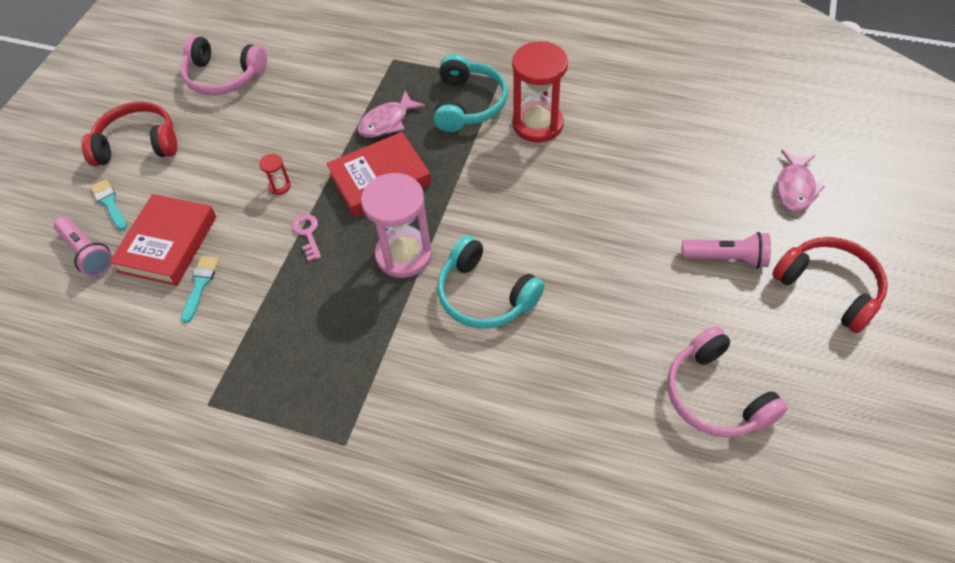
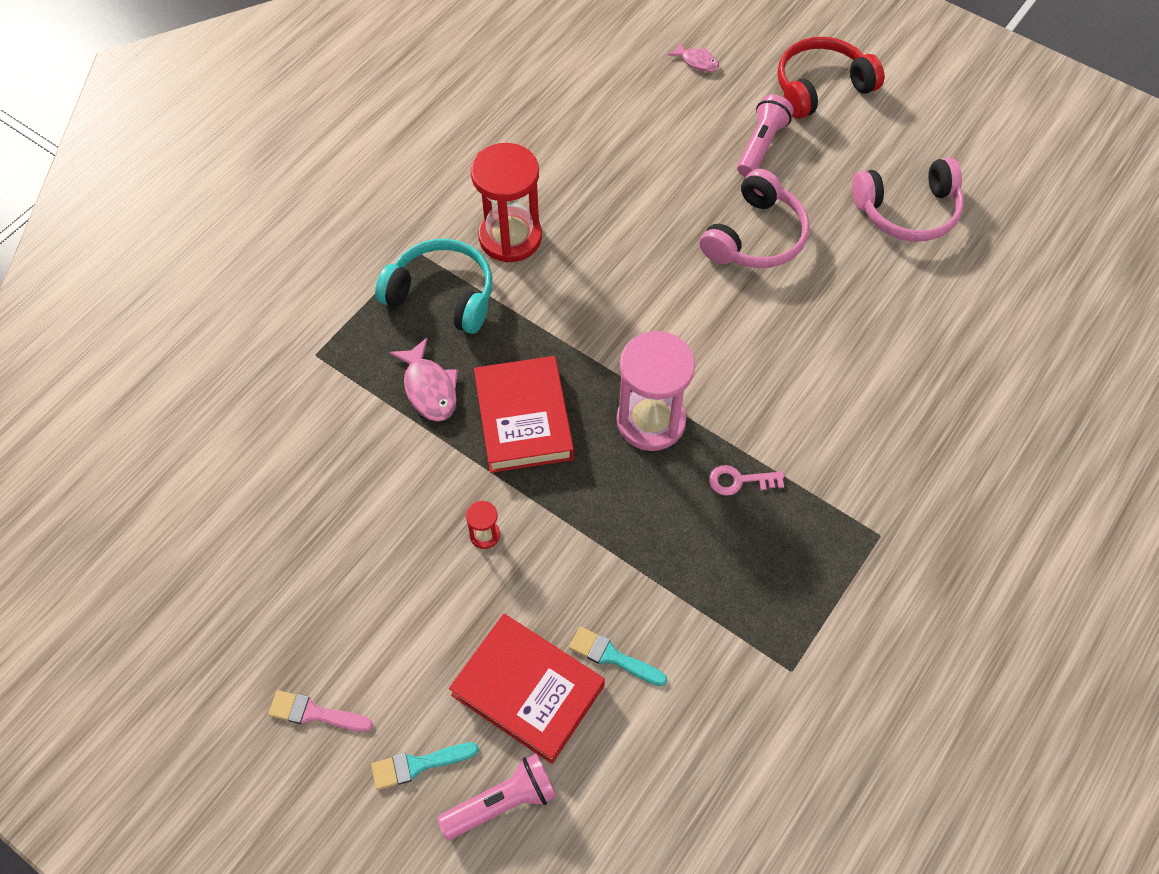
camera: 75 degrees left, 5 degrees up
red headphones [81,102,177,166] -> pink brush [268,690,373,732]
pink headphones [180,36,267,96] -> pink headphones moved to [700,169,810,268]
pink key [292,214,321,261] -> pink key moved to [709,465,784,496]
turquoise headphones [437,235,545,328] -> none
pink fish [776,150,825,211] -> pink fish [668,41,719,72], size x0.63

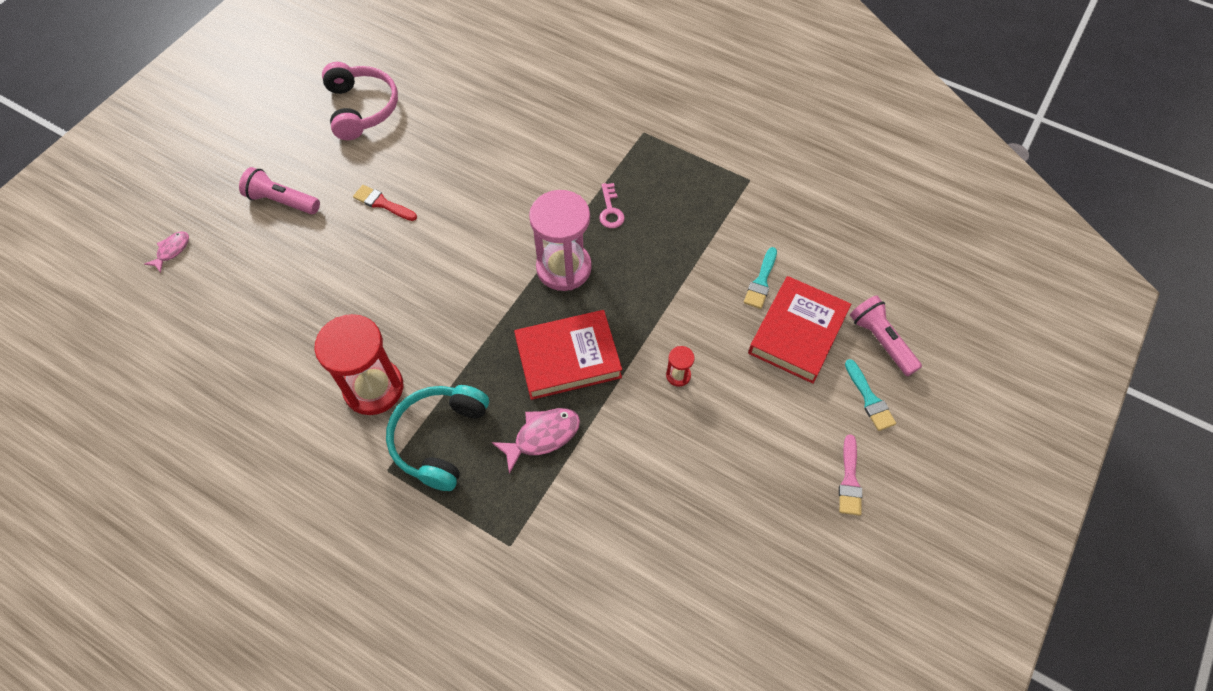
camera: 95 degrees left, 0 degrees up
pink headphones [700,169,810,268] -> red brush [353,185,417,221]
red headphones [778,37,884,119] -> none

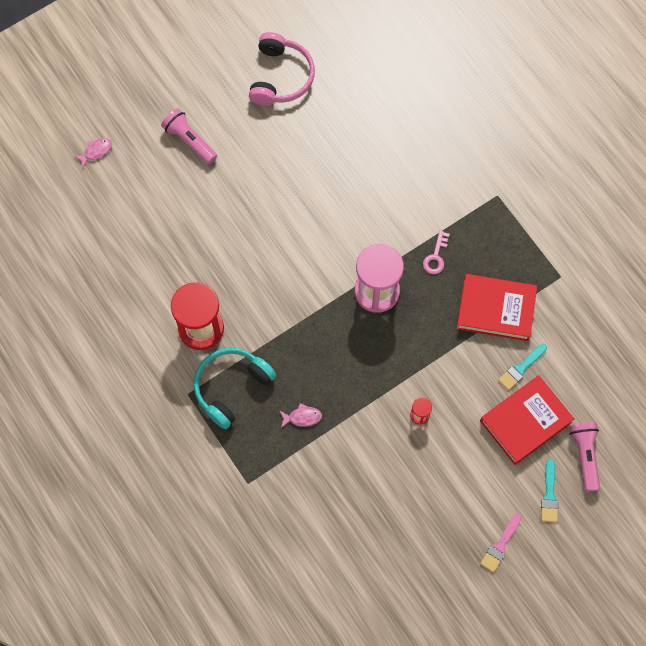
camera: 25 degrees right, 10 degrees up
red brush [353,185,417,221] -> none
pink fish [492,408,580,474] -> pink fish [280,403,322,428], size x0.63
red book [514,310,622,400] -> red book moved to [457,274,537,341]

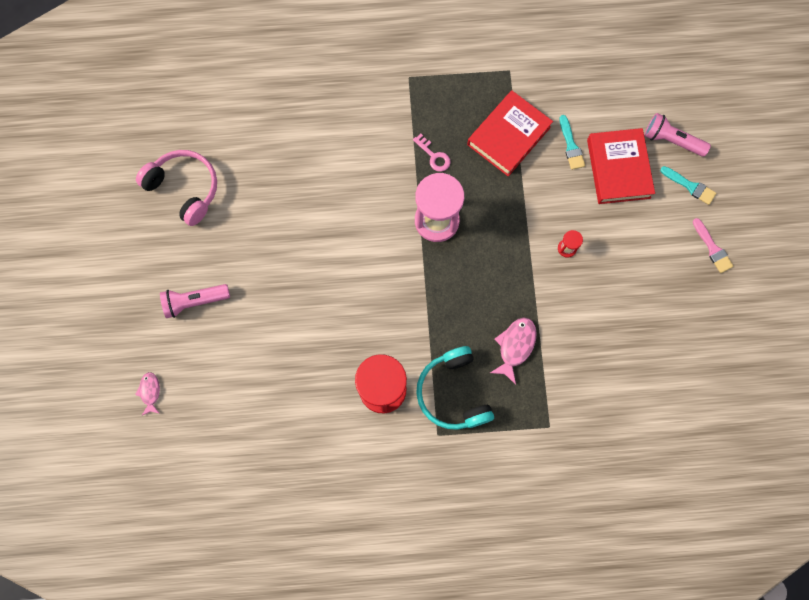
camera: 60 degrees left, 5 degrees up
pink fish [280,403,322,428] -> pink fish [490,317,537,385], size x1.59

